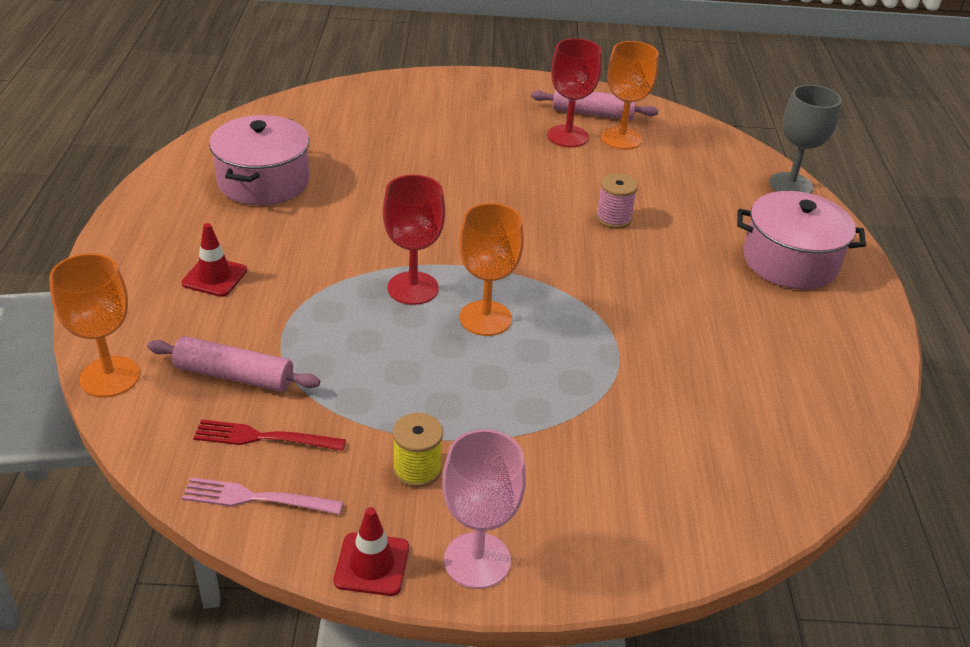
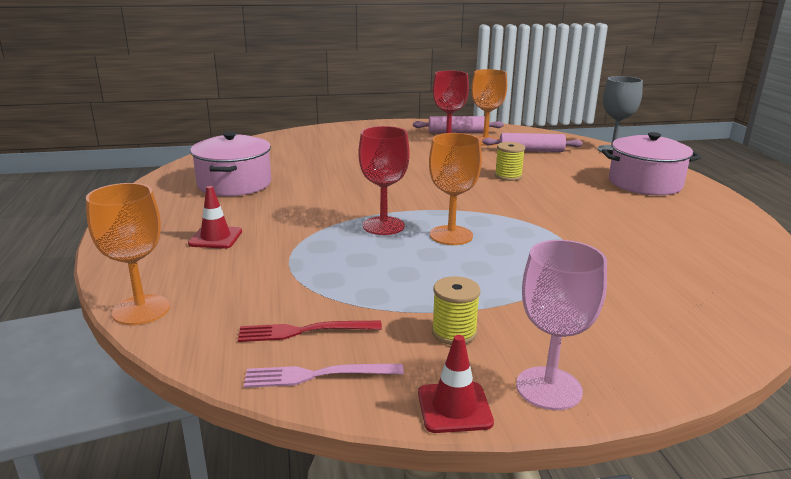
camera: 10 degrees left, 15 degrees down
pink rolling pin [147,336,320,392] -> pink rolling pin moved to [482,133,583,152]
pink spool [596,173,638,229] -> yellow spool [495,142,525,181]

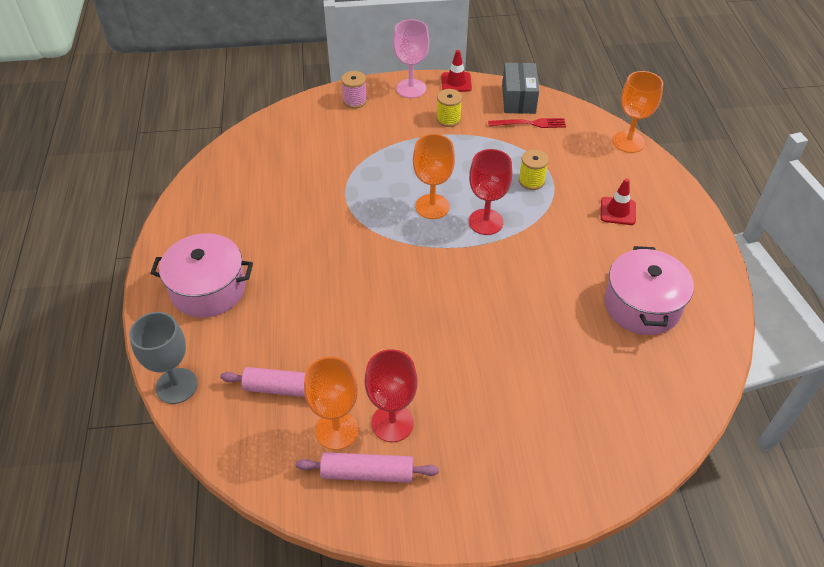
camera: 175 degrees left, 25 degrees up
pink fork [244,364,404,388] -> grey box [502,63,539,114]
yellow spool [495,142,525,181] -> yellow spool moved to [519,150,549,190]
none -> pink spool [341,71,367,108]

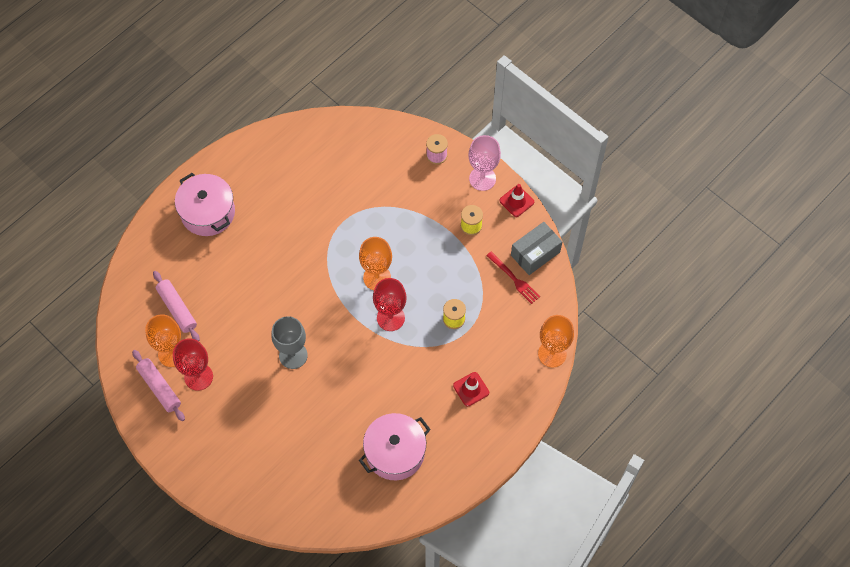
camera: 50 degrees right, 15 degrees up
grey goblet [129,312,198,404] -> grey goblet moved to [271,316,308,369]

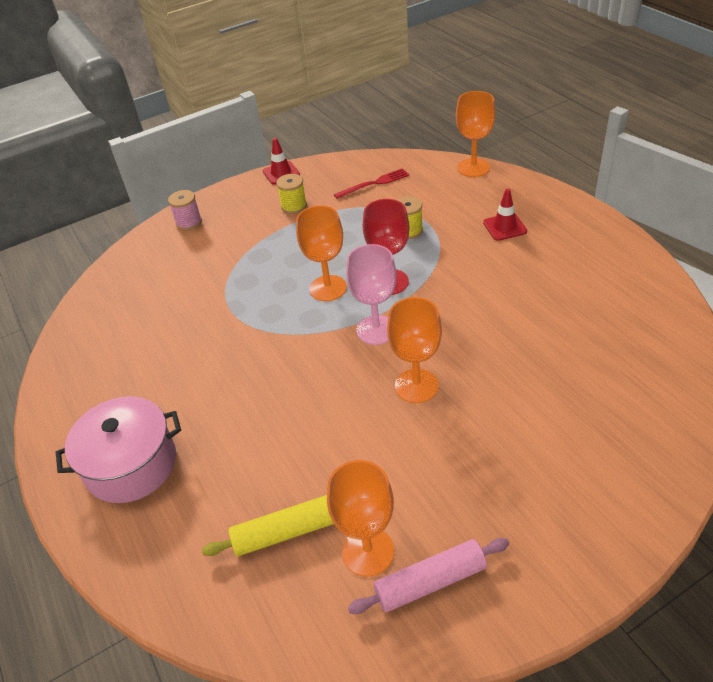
camera: 70 degrees left, 20 degrees down
pink rolling pin [153,271,200,341] -> yellow rolling pin [202,495,334,556]
red goblet [173,338,213,391] -> none
grey goblet [271,316,308,369] -> orange goblet [387,297,442,403]
pink pot [359,413,431,480] -> none
pink goblet [469,135,501,191] -> pink goblet moved to [346,244,397,345]
grey box [511,222,562,275] -> none

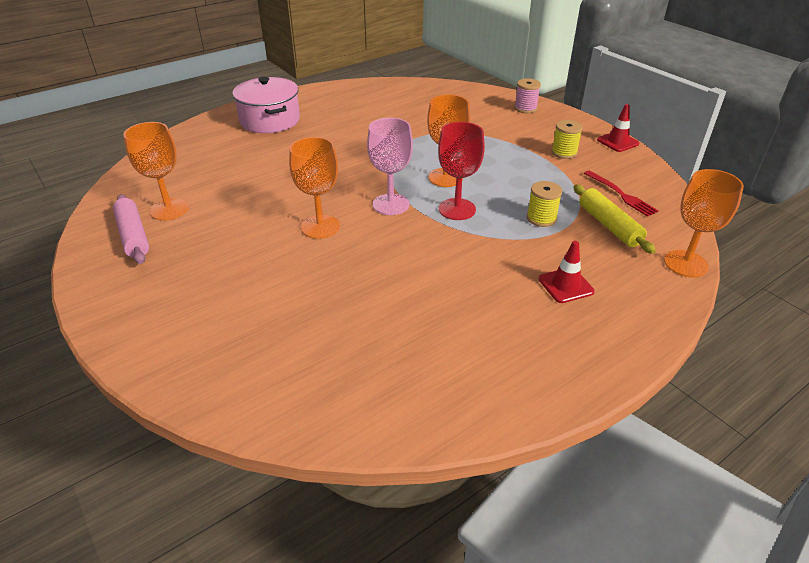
camera: 80 degrees right, 5 degrees down
yellow rolling pin [202,495,334,556] -> yellow rolling pin moved to [573,185,656,254]

